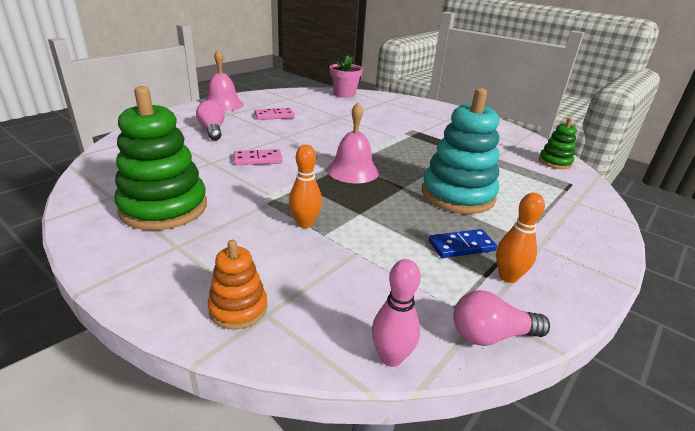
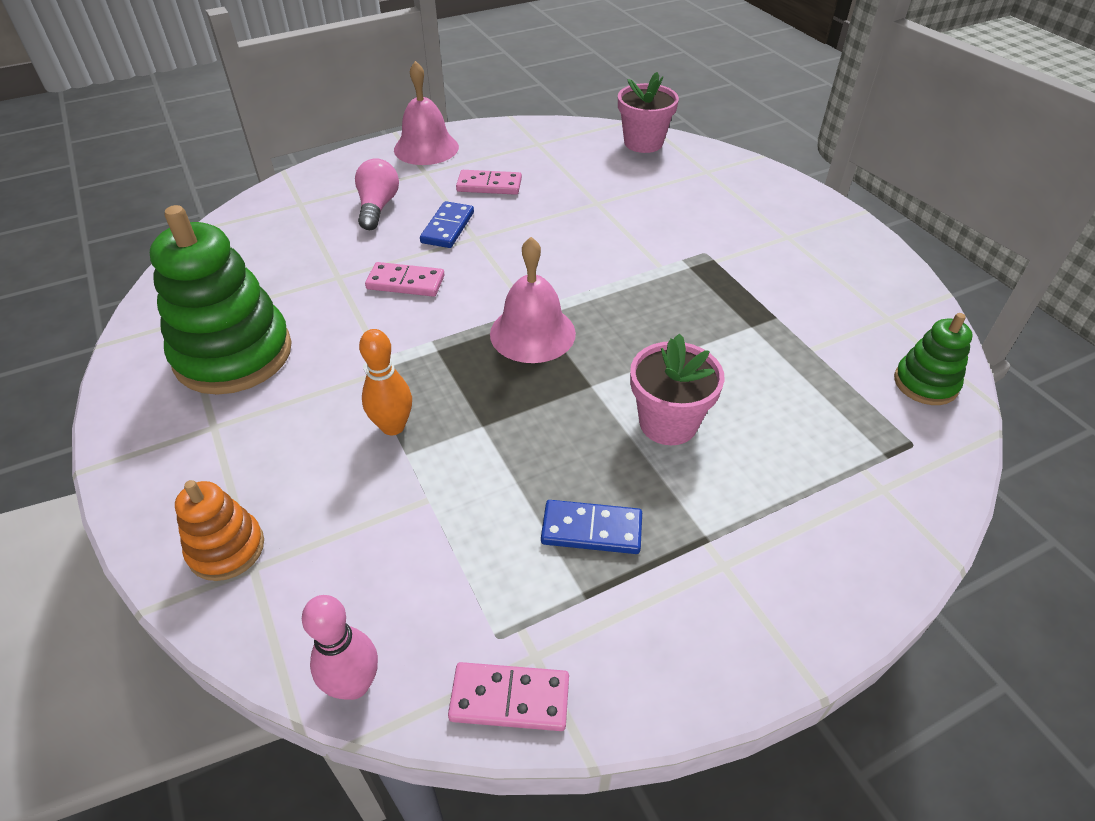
camera: 25 degrees right, 15 degrees up
turquoise stacking toy [422,88,499,214] -> pink flower pot [630,333,725,445]
pink light bulb [453,290,550,346] -> pink domino [448,662,569,731]
orange bowling pin [496,193,545,283] -> none
none -> blue domino [420,201,474,248]

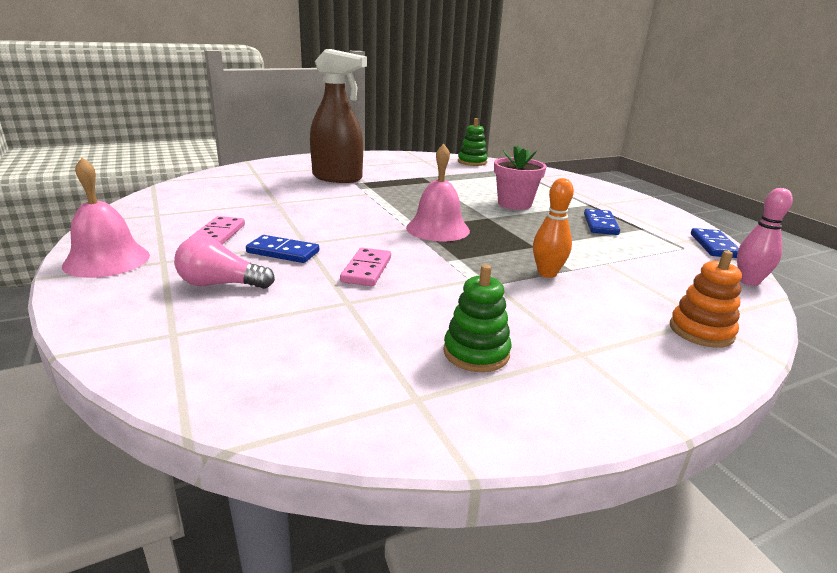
camera: 90 degrees left, 20 degrees down
green stacking toy [150,205,292,395] -> green stacking toy [443,265,511,372], size x0.52
pink domino [448,662,569,731] -> blue domino [691,228,739,258]
pink flower pot [618,72,679,153] -> none
none -> brown spray bottle [310,49,367,183]

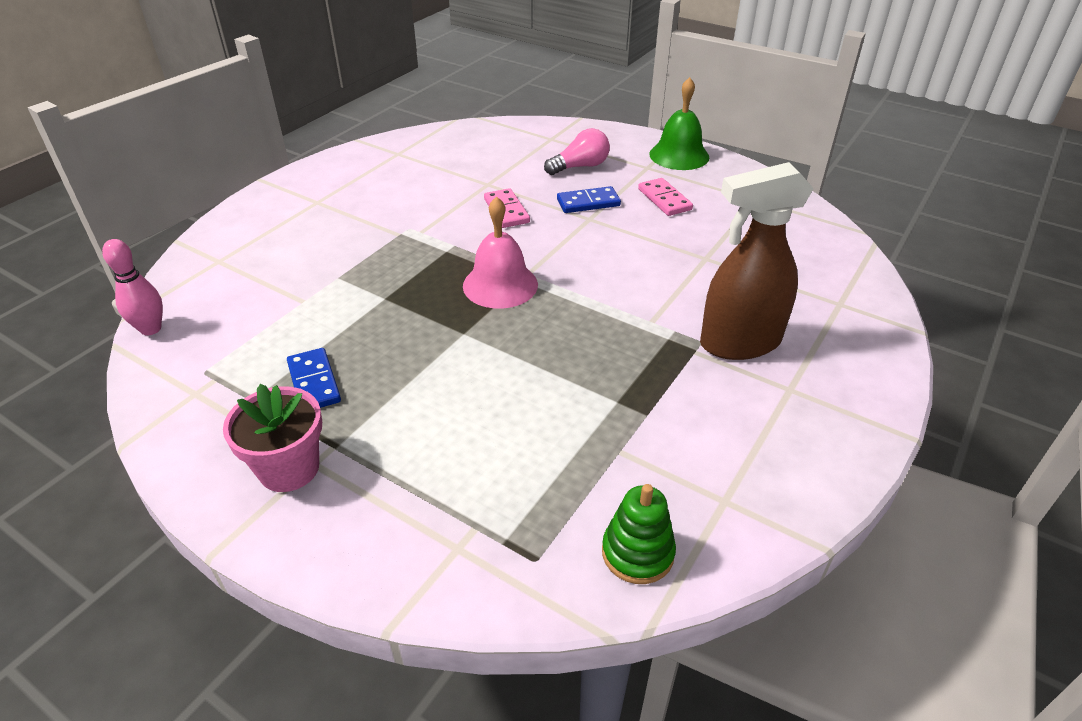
camera: 150 degrees right, 15 degrees up
pink bell [62,157,150,278] -> green bell [649,77,709,170]
green stacking toy [443,265,511,372] -> none
pink flower pot [494,145,547,210] -> pink flower pot moved to [223,384,322,492]
orange bowling pin [533,178,574,278] -> none
orange stacking toy [670,251,742,348] -> none
blue domino [691,228,739,258] -> none

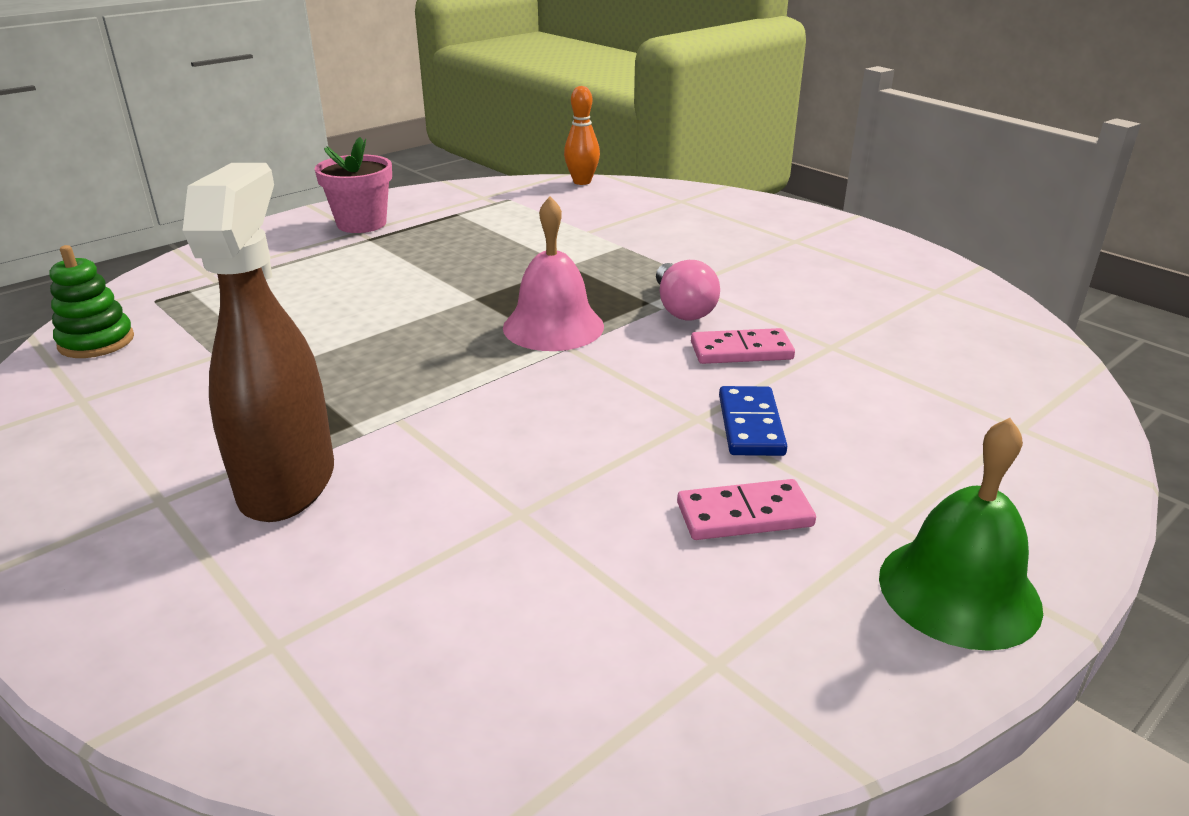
camera: 105 degrees right, 10 degrees down
pink bowling pin [102,239,163,335] -> orange bowling pin [564,86,600,185]
blue domino [287,348,341,408] -> none
pink light bulb [544,128,610,175] -> pink light bulb moved to [656,260,720,320]

